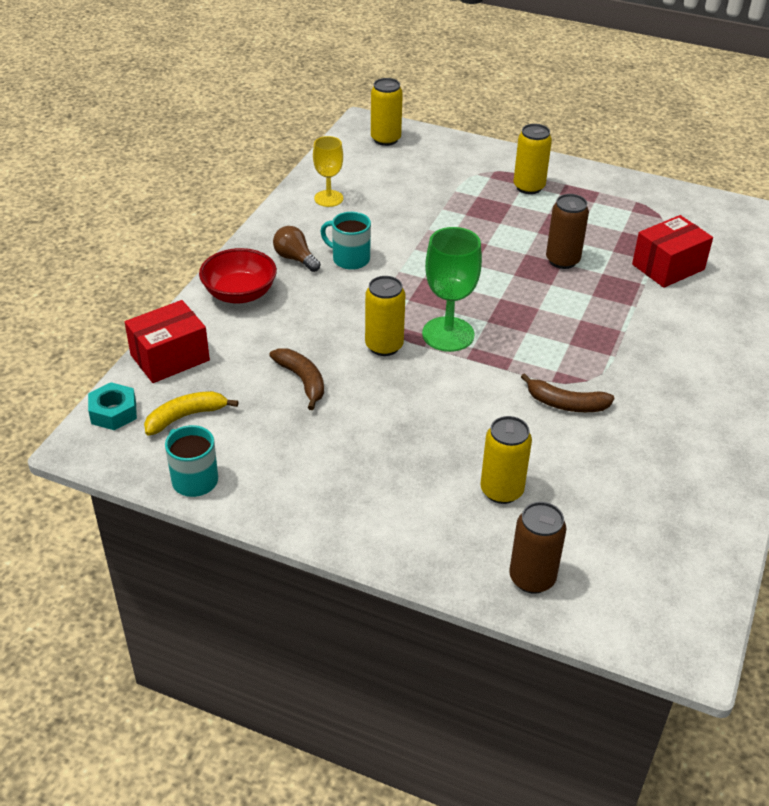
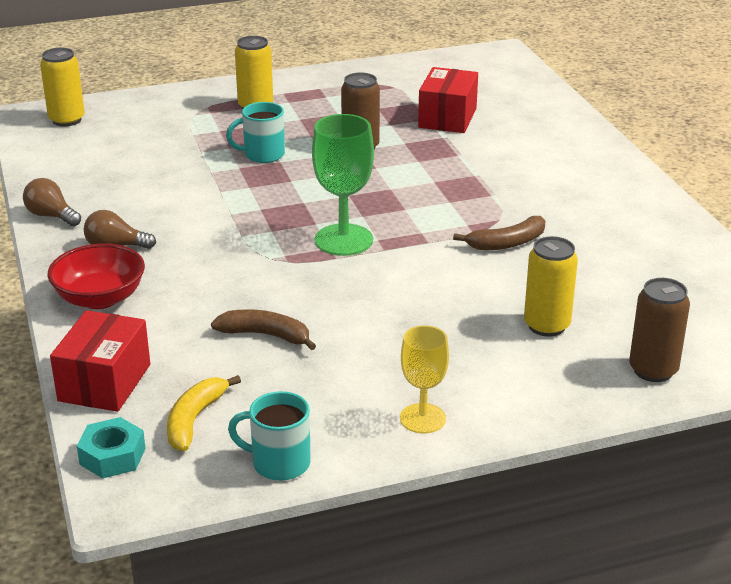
camera: 40 degrees left, 10 degrees down
yellow goblet [313,136,343,207] -> yellow goblet moved to [400,325,449,434]
turquoise mug [320,212,371,270] -> turquoise mug moved to [226,102,285,163]
yellow can [365,276,406,356] -> none
none -> brown light bulb [23,178,81,226]

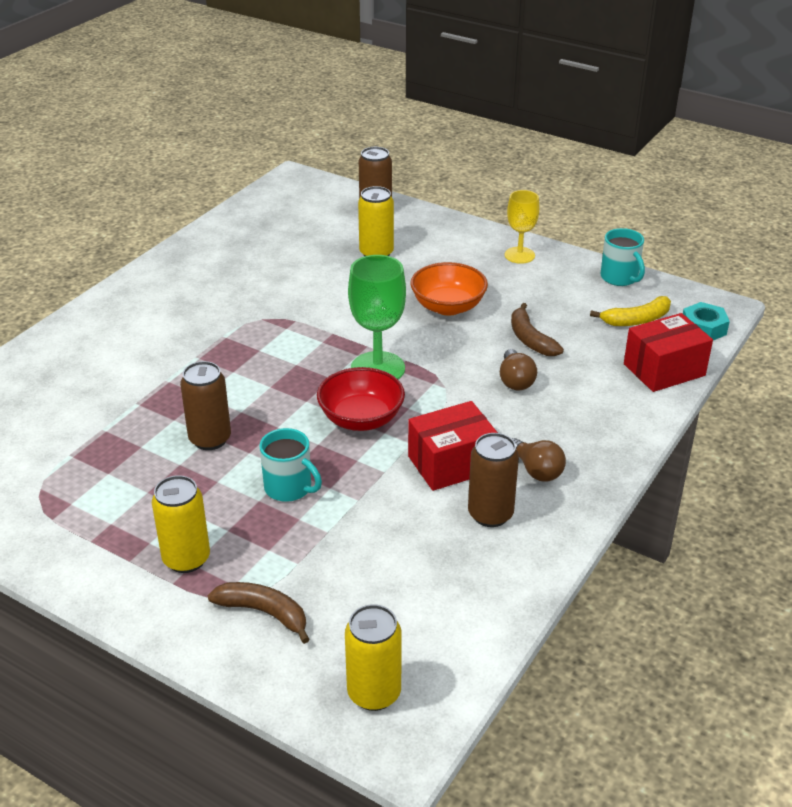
camera: 130 degrees left, 5 degrees up
brown light bulb [23,178,81,226] -> brown light bulb moved to [500,349,537,391]
red bowl [47,243,145,309] -> red bowl moved to [317,367,405,431]
red box [418,67,478,133] -> red box moved to [408,401,498,491]
brown banana [453,216,545,250] -> brown banana moved to [208,582,310,644]
none -> orange bowl [411,262,488,316]
none -> brown can [468,433,519,527]

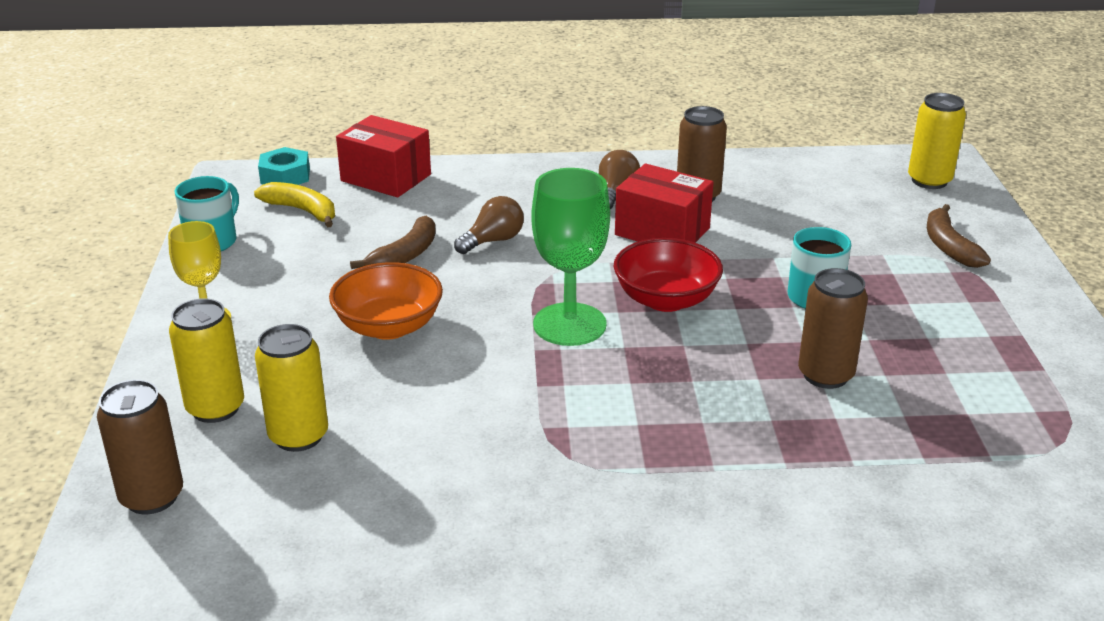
camera: 125 degrees left, 5 degrees down
yellow can [152,475,210,573] -> yellow can moved to [169,298,244,423]

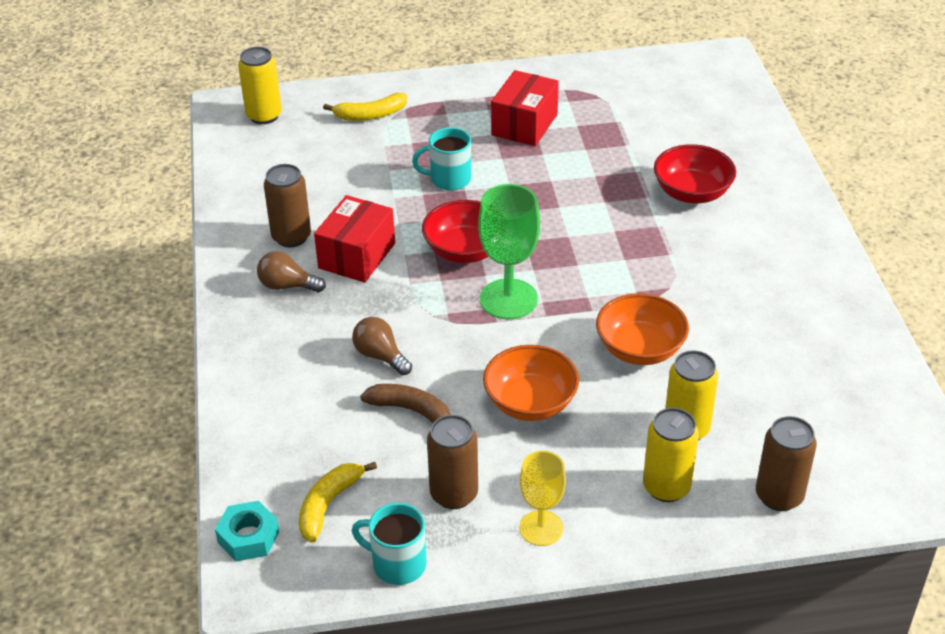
camera: 95 degrees left, 10 degrees up
red box [336,115,431,197] -> red box moved to [491,70,559,146]
brown can [798,268,868,389] -> brown can moved to [427,415,478,509]
brown banana [927,204,991,268] -> yellow banana [323,93,407,121]
none -> orange bowl [596,293,689,365]
none -> red bowl [654,144,736,204]

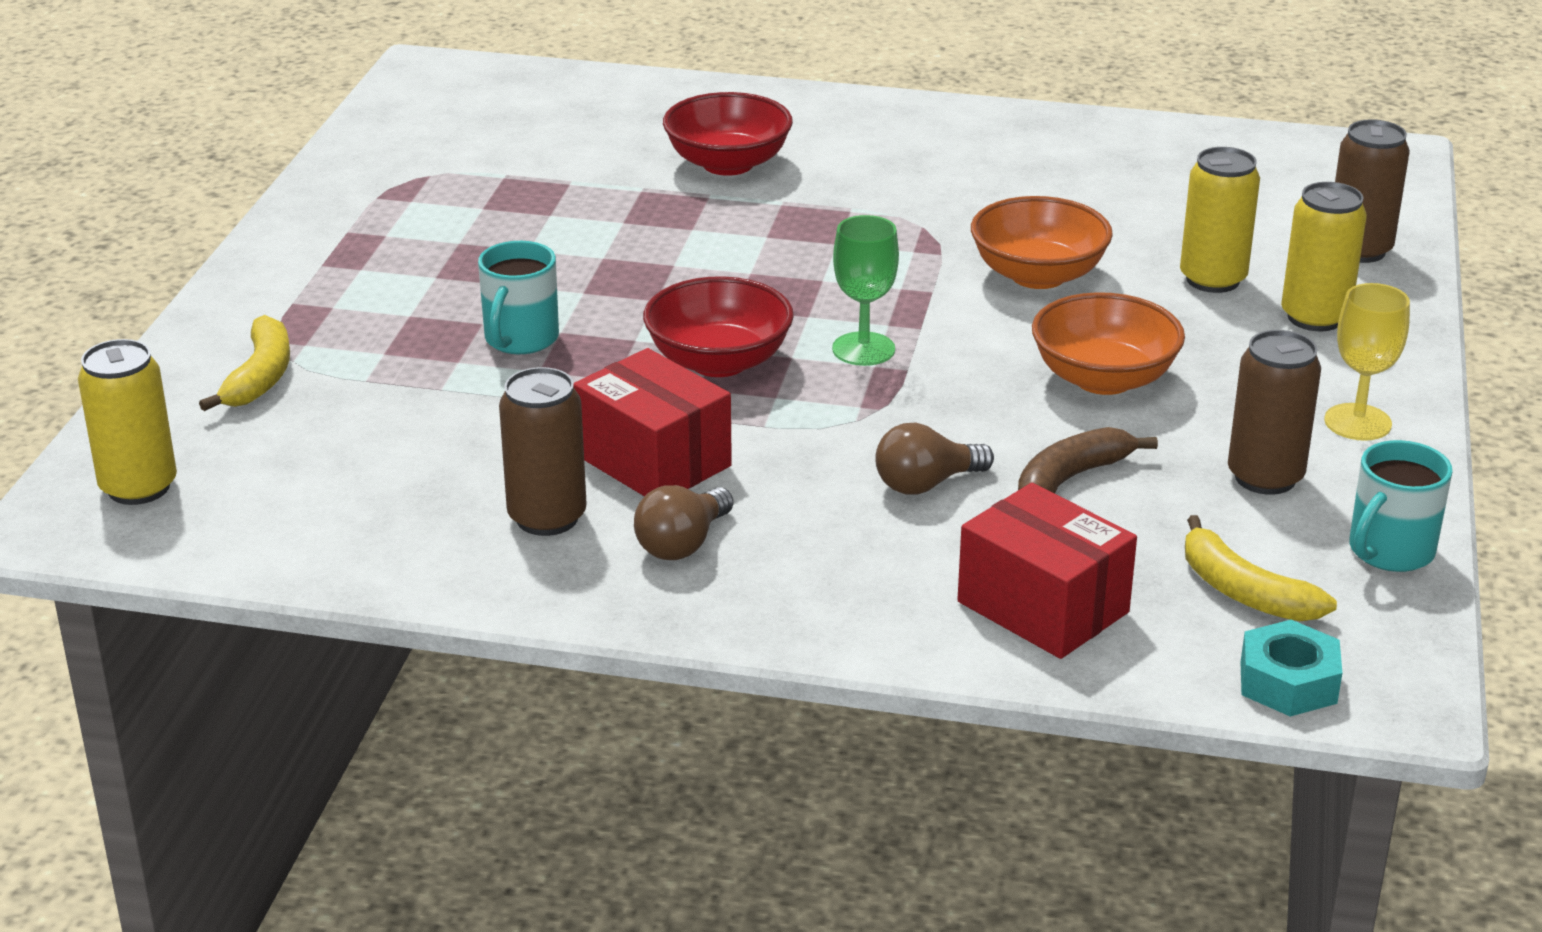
camera: 70 degrees left, 10 degrees down
green goblet [478,184,540,319] -> green goblet [832,215,899,366], size x0.64
red box [491,70,559,146] -> red box moved to [957,483,1137,659]

